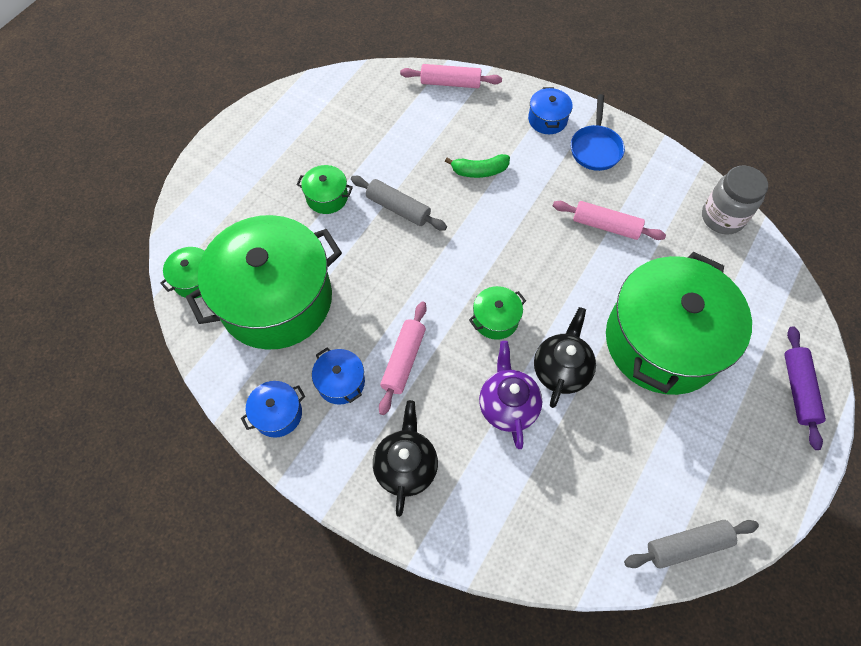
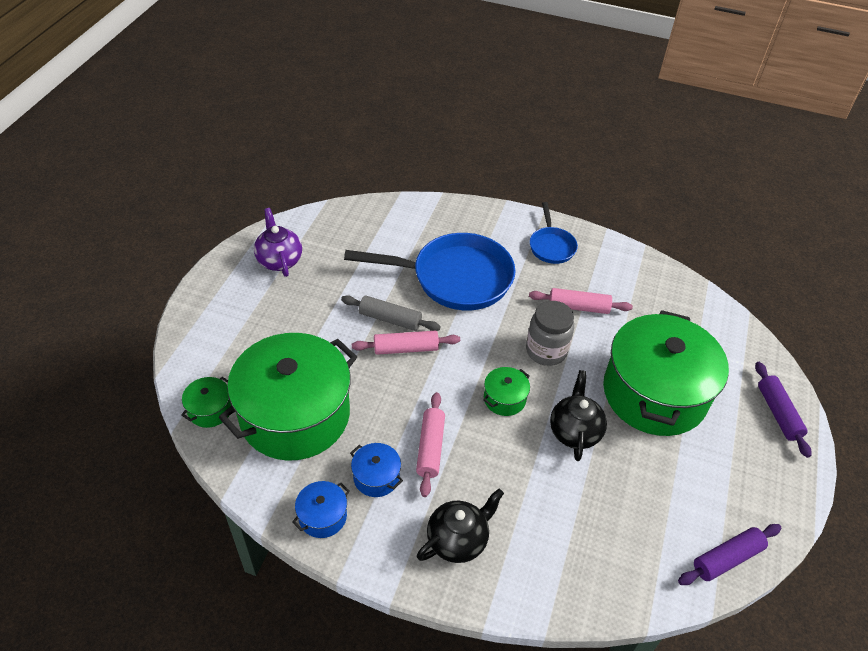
camera: 15 degrees left, 15 degrees down
green pot [297,165,353,214] -> none
black teapot [373,400,438,517] -> black teapot turned 60 degrees clockwise [417,489,504,563]
pink rolling pin [400,64,502,88] -> pink rolling pin moved to [352,331,460,355]
green banana [445,154,510,178] -> blue pan [344,233,516,310]
purple teapot [479,341,542,449] -> purple teapot moved to [254,208,302,277]
blue pot [528,87,573,134] -> none
grey rolling pin [624,520,759,569] -> purple rolling pin [678,524,781,585]
grey jar [702,165,768,234] -> grey jar moved to [526,301,574,366]

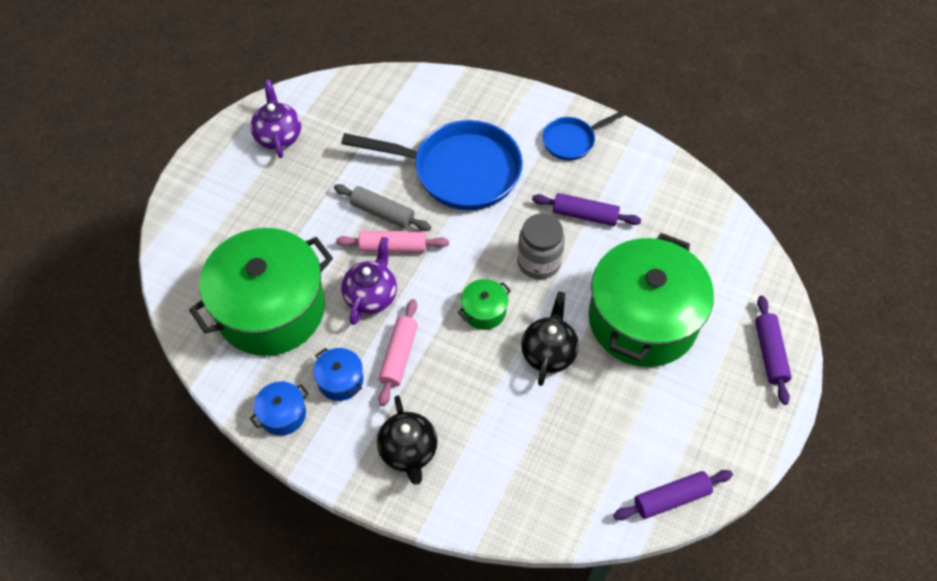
camera: 10 degrees right, 10 degrees up
green pot [181,377,232,428] -> none
black teapot [417,489,504,563] -> black teapot turned 105 degrees clockwise [377,395,438,485]
pink rolling pin [529,288,633,314] -> purple rolling pin [532,193,641,226]
blue pan [530,202,578,264] -> blue pan turned 60 degrees clockwise [543,111,625,161]
none -> purple teapot [341,237,397,325]

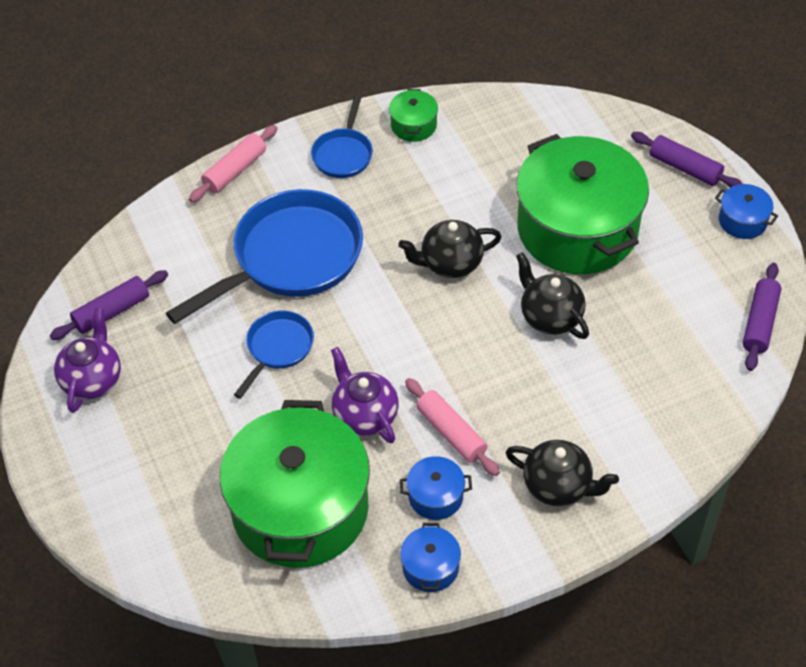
camera: 50 degrees left, 5 degrees down
purple teapot [250,80,301,158] -> purple teapot turned 75 degrees clockwise [54,308,121,413]
grey rolling pin [334,184,431,231] -> blue pan [234,310,314,399]
pink rolling pin [336,231,449,253] -> pink rolling pin moved to [189,125,278,203]
green pot [458,279,511,330] -> green pot moved to [389,89,438,142]
grey jar [517,213,565,279] -> black teapot [398,220,502,278]
purple rolling pin [532,193,641,226] -> purple rolling pin moved to [50,270,168,340]
none -> blue pot [715,184,778,239]

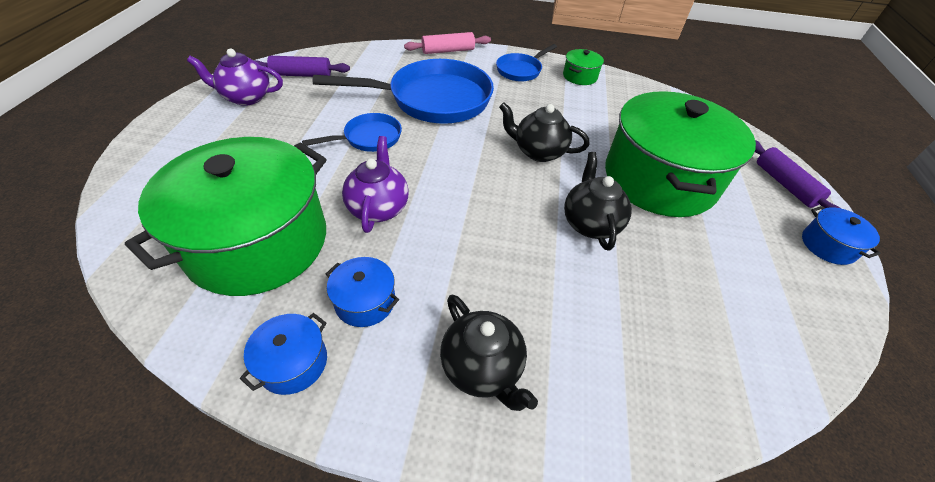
camera: 30 degrees right, 5 degrees down
purple teapot [54,308,121,413] -> purple teapot turned 135 degrees counterclockwise [187,49,283,106]
pink rolling pin [405,378,500,476] -> none
purple rolling pin [743,263,781,371] -> none

